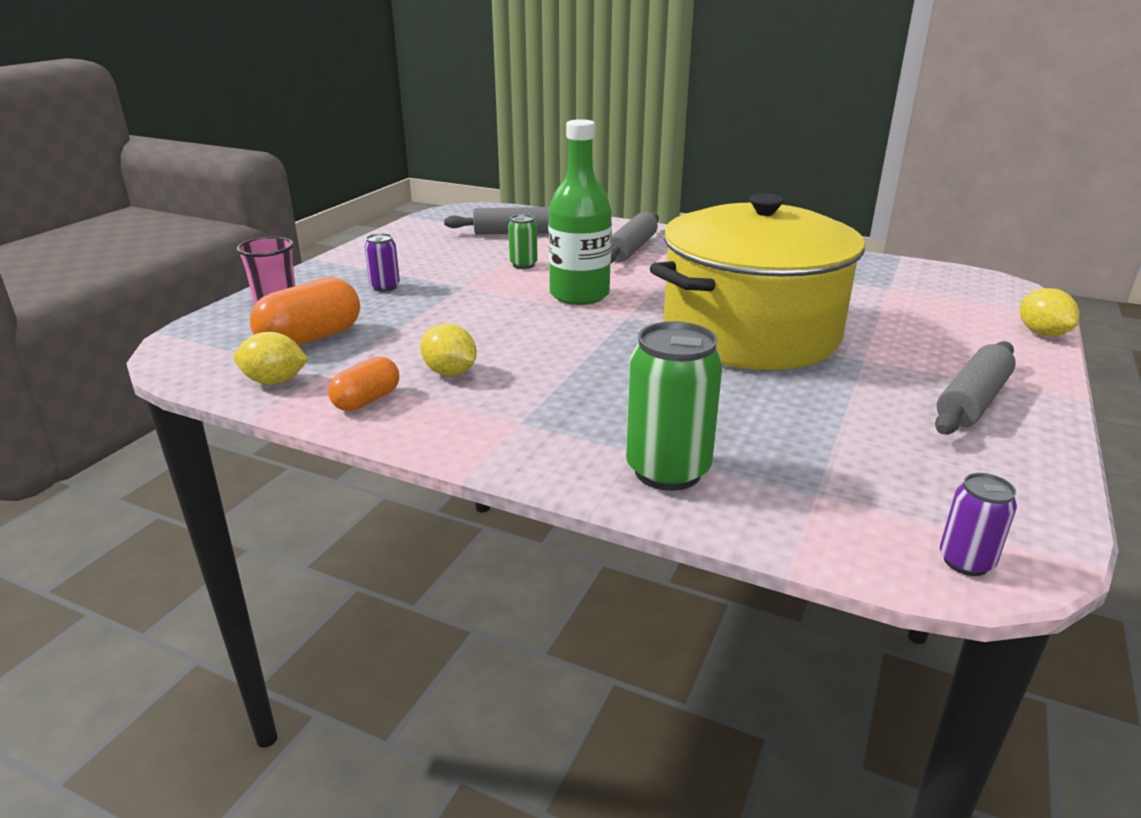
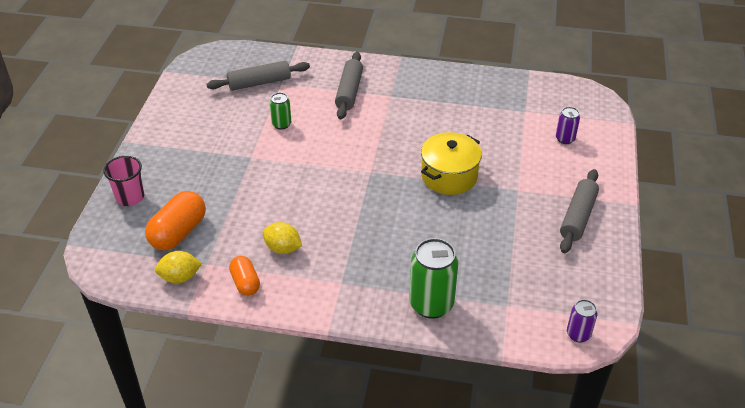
camera: 15 degrees left, 15 degrees up
orange capsule [328,356,399,411] -> orange capsule turned 45 degrees counterclockwise [229,256,260,296]
purple can [365,233,400,292] -> purple can moved to [556,107,580,144]
green bottle [548,119,612,305] -> none
yellow pot [650,193,865,370] -> yellow pot [421,132,482,195], size x0.52
yellow lemon [1020,288,1079,336] -> none

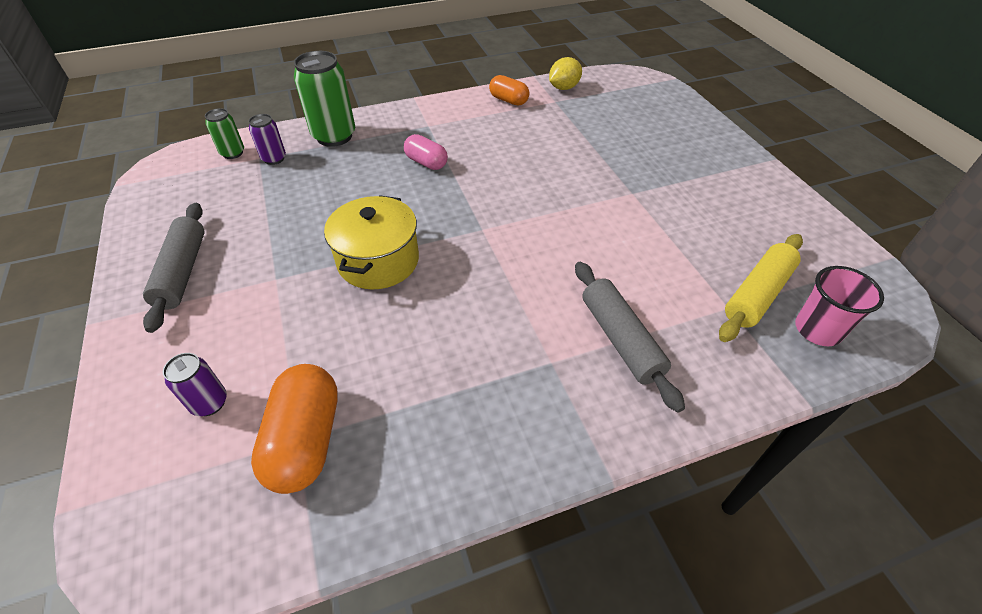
camera: 150 degrees right, 5 degrees up
pink cup [103,156,144,206] -> pink cup moved to [795,266,884,346]
orange capsule [145,191,206,250] -> orange capsule moved to [251,364,338,494]
grey rolling pin [206,61,310,91] -> yellow rolling pin [719,234,803,342]
yellow lemon [263,222,302,254] -> none
green can [270,92,291,130] -> green can moved to [205,108,244,159]
purple can [567,299,597,343] -> purple can moved to [248,114,286,165]
none -> pink capsule [404,134,448,170]

